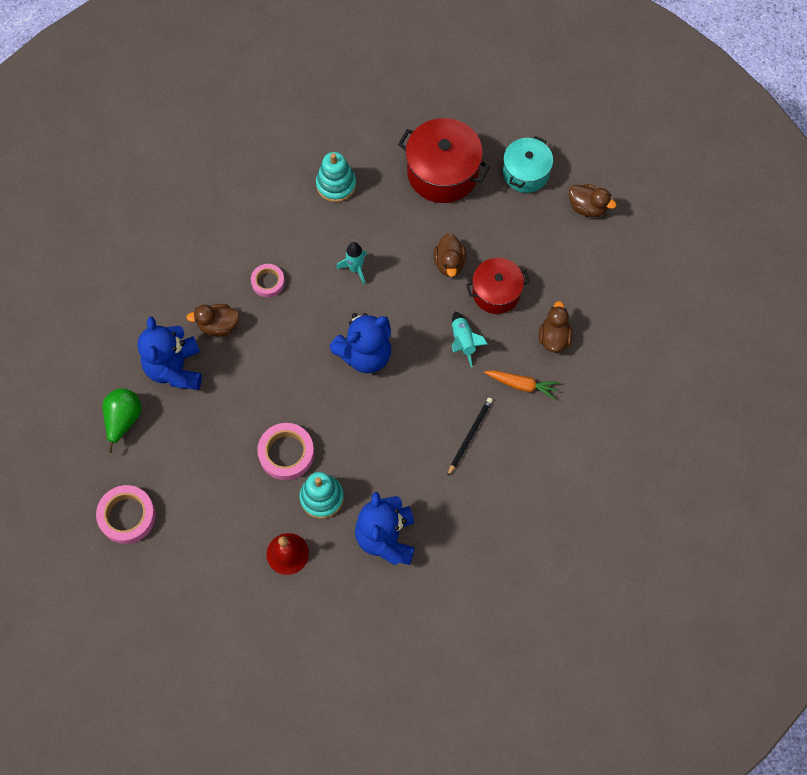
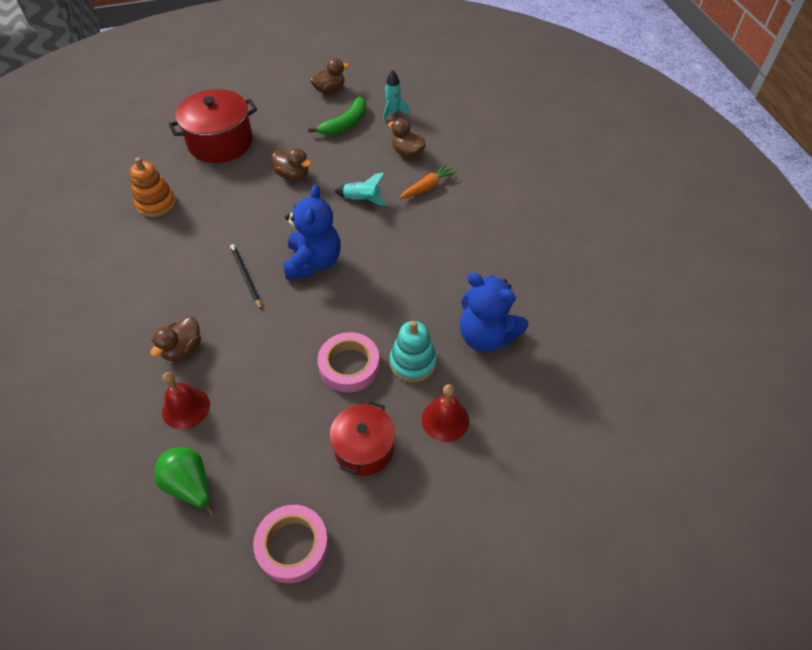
camera: 55 degrees left, 15 degrees down
blue teddy bear [137,317,202,390] -> red bell [162,372,210,430]
pink tape [251,264,285,297] -> none
turquoise stacking toy [316,152,356,202] -> orange stacking toy [130,158,176,217]
turquoise rocket [336,242,367,285] -> turquoise rocket moved to [383,70,410,122]
black pencil [447,398,493,477] -> black pencil moved to [230,244,262,310]
red pot [466,258,530,314] -> red pot moved to [330,401,395,476]
turquoise pot [503,136,553,193] -> none
none -> green banana [308,97,366,135]

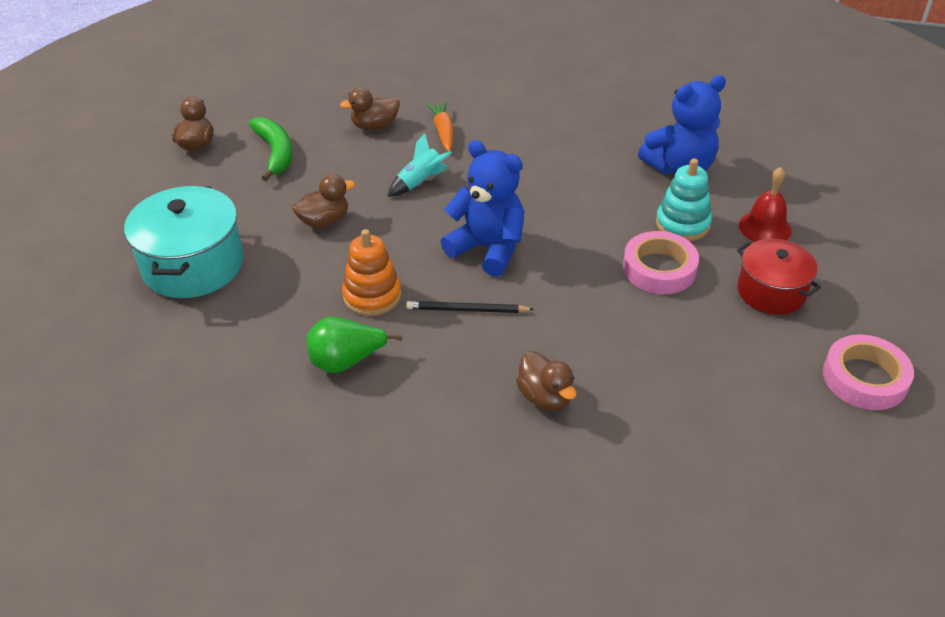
camera: 60 degrees left, 10 degrees down
orange stacking toy [130,158,176,217] -> orange stacking toy moved to [342,229,401,316]
green pear [154,447,215,517] -> green pear moved to [306,317,402,373]
red bell [162,372,210,430] -> none
red pot [168,89,257,163] -> turquoise pot [124,186,243,298]
turquoise rocket [383,70,410,122] -> none

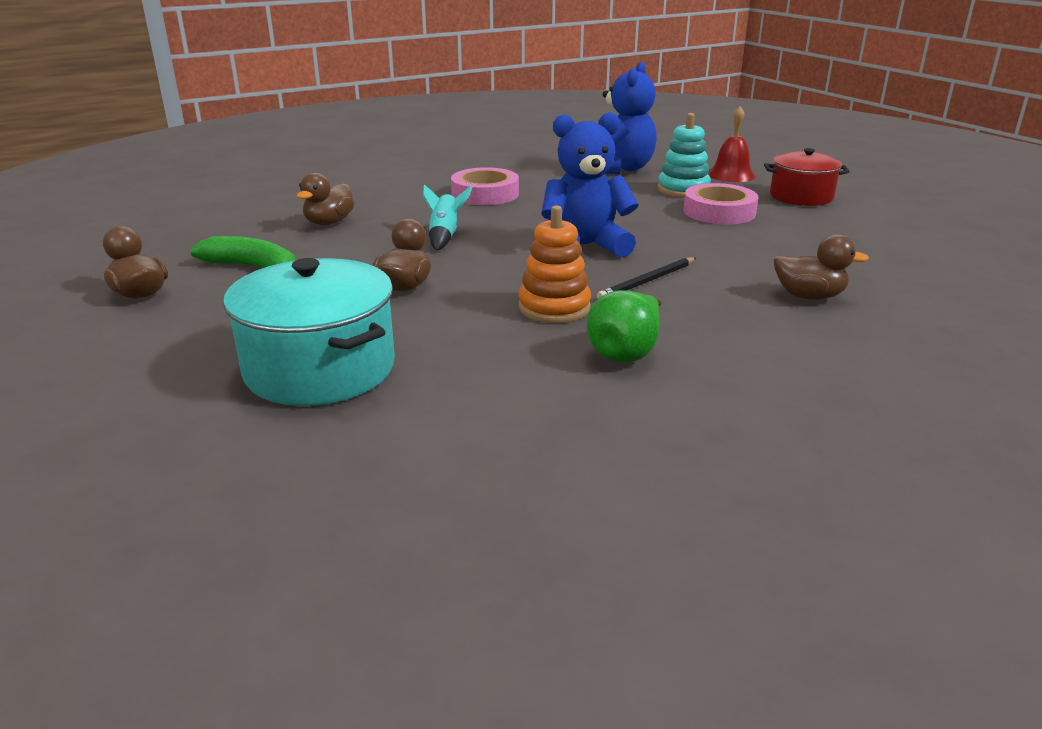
camera: 45 degrees left, 15 degrees down
orange carrot [426,101,453,152] -> none
pink tape [823,335,914,410] -> pink tape moved to [451,167,519,205]

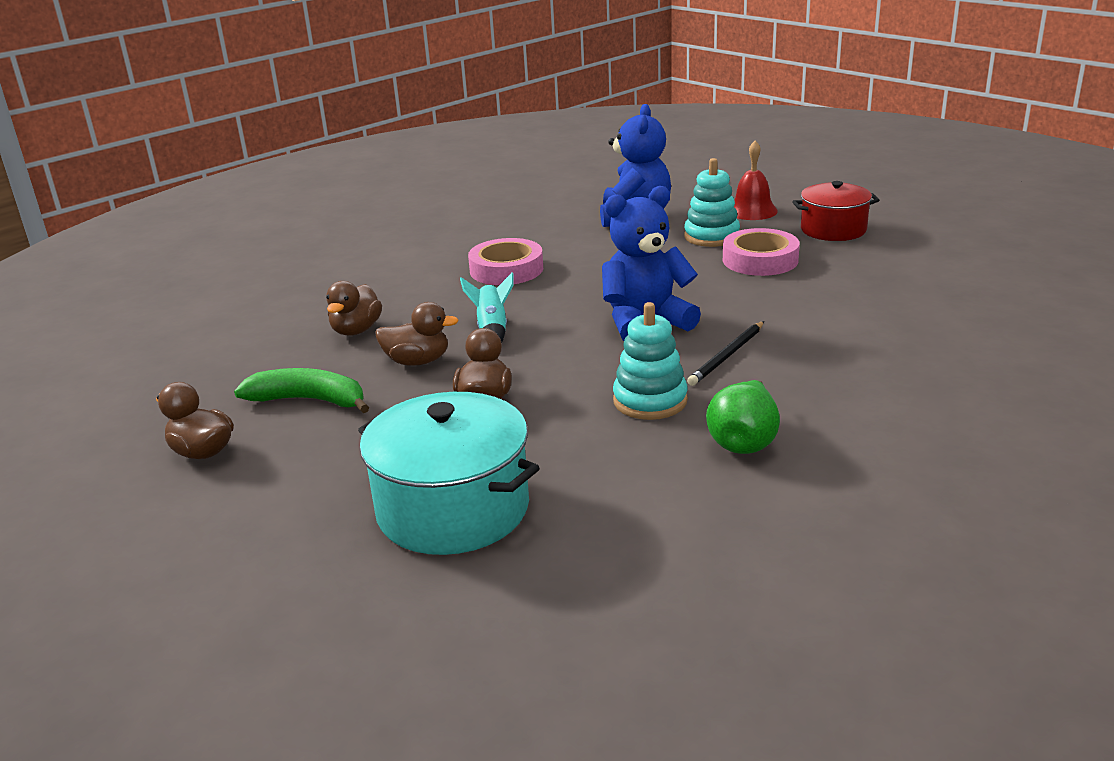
camera: 10 degrees left, 0 degrees up
orange stacking toy [518,205,591,323] -> turquoise stacking toy [613,302,688,420]
brown duck [774,234,869,300] -> brown duck moved to [375,302,459,366]

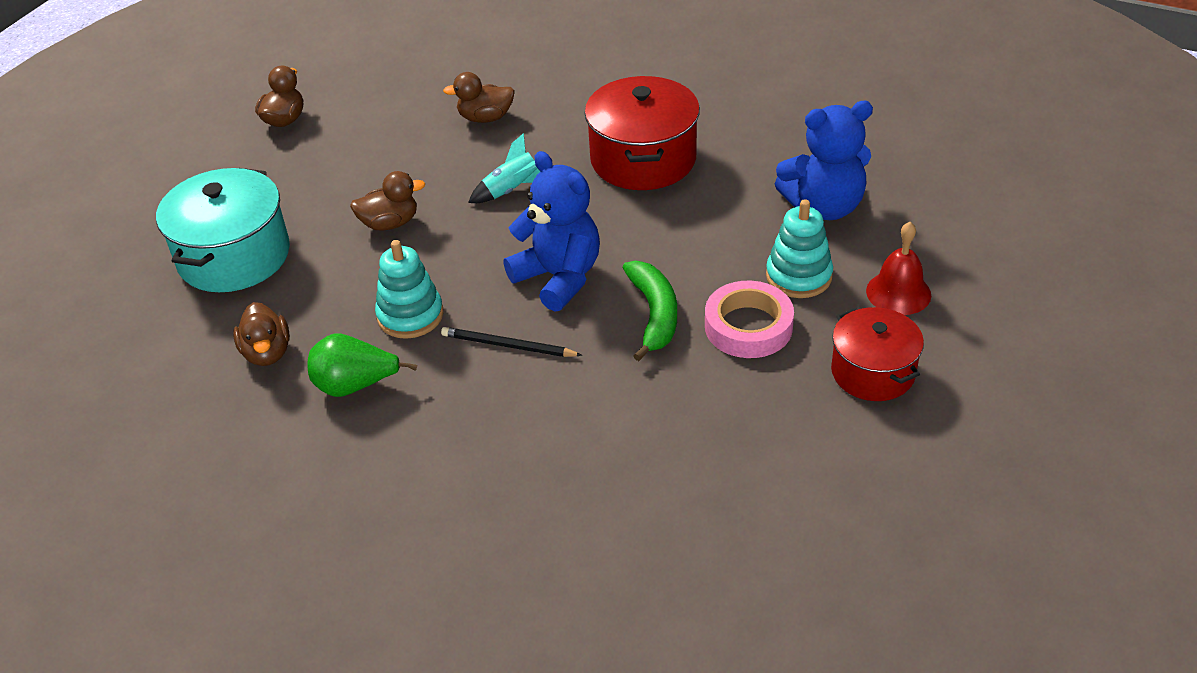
camera: 70 degrees right, 15 degrees up
green banana [234,368,369,413] -> green banana moved to [622,261,677,361]
brown duck [375,302,459,366] -> brown duck moved to [233,302,290,366]
pink tape [468,238,543,285] -> red pot [585,76,700,190]

